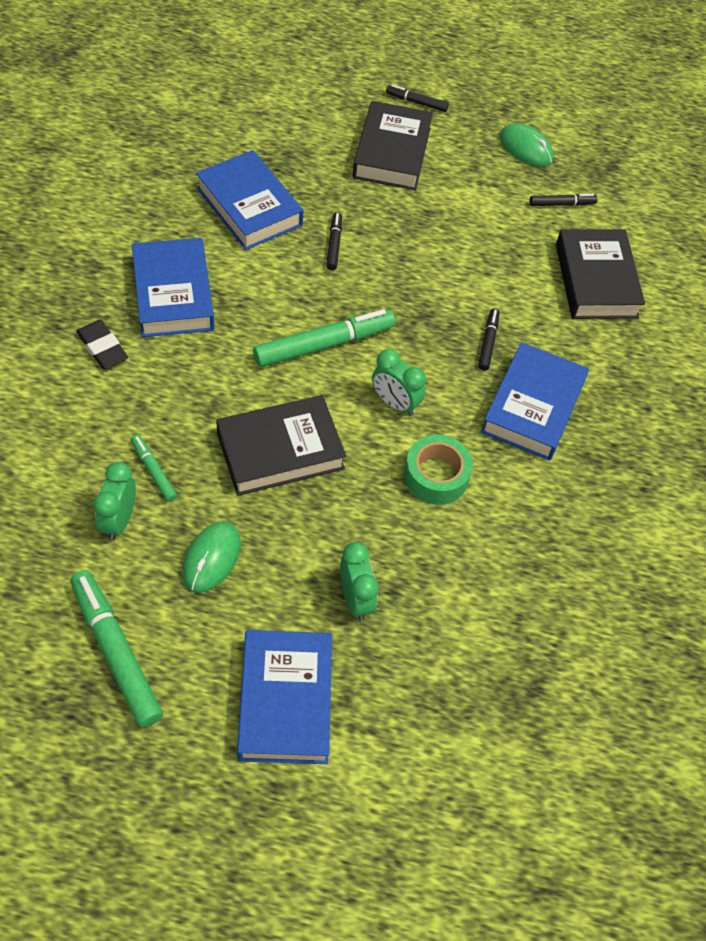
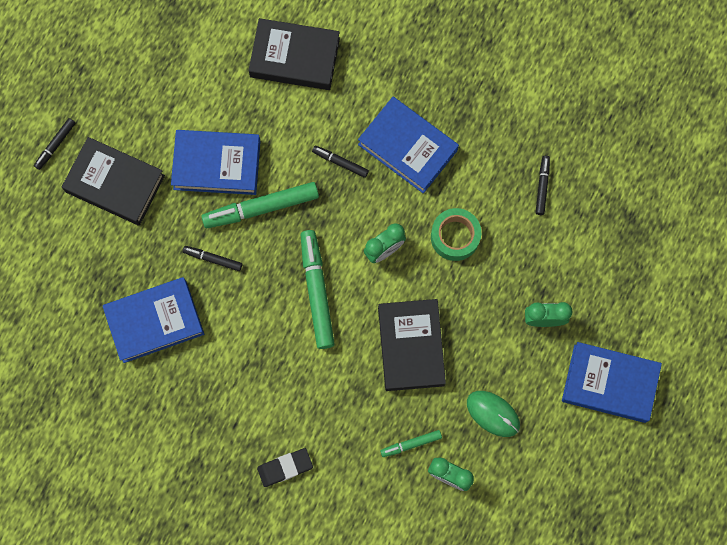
camera: 70 degrees left, 20 degrees up
green marker [71,570,163,728] -> green marker moved to [202,182,319,228]
blue book [132,238,215,337] -> blue book moved to [171,130,261,195]
green mouse [500,123,554,167] -> none
black marker [530,194,598,206] -> black marker moved to [536,156,550,215]

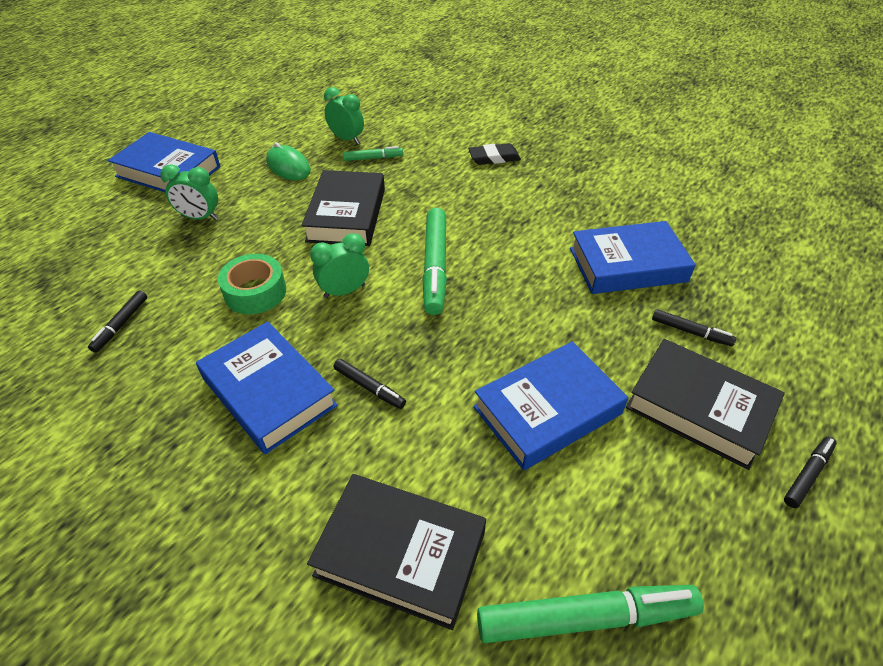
camera: 170 degrees left, 30 degrees down
blue book [171,130,261,195] -> blue book turned 45 degrees counterclockwise [474,341,628,470]
black marker [183,246,242,271] -> black marker moved to [652,309,736,346]
green marker [202,182,319,228] -> green marker moved to [477,585,704,643]

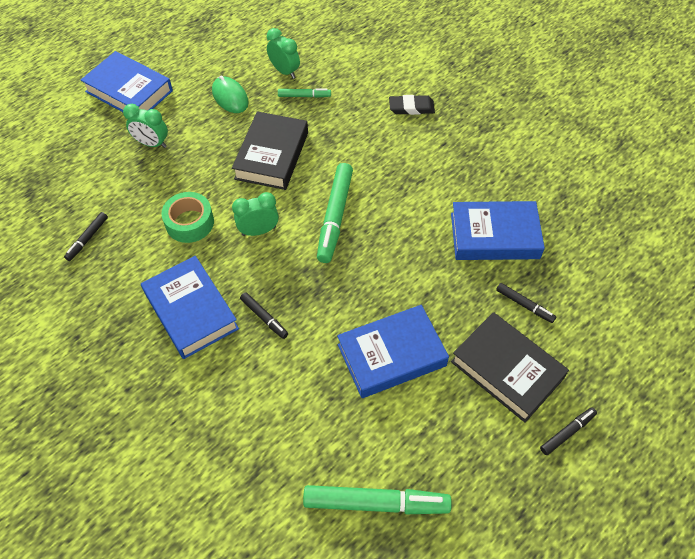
camera: 10 degrees right, 10 degrees up
black book [307,474,486,630] -> none

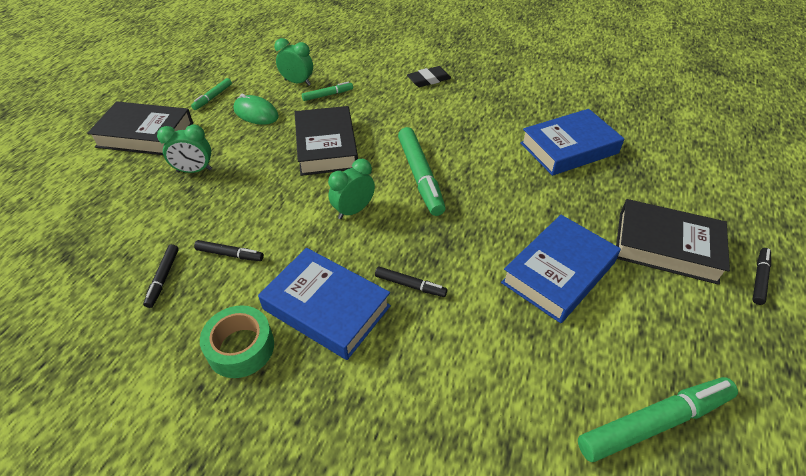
camera: 25 degrees left, 10 degrees down
blue book [81,51,173,112] -> black book [87,101,193,155]
green tape [161,192,214,243] -> green tape moved to [200,305,274,378]
black marker [496,283,556,323] -> black marker moved to [194,240,264,261]
none -> green marker [191,78,232,110]

